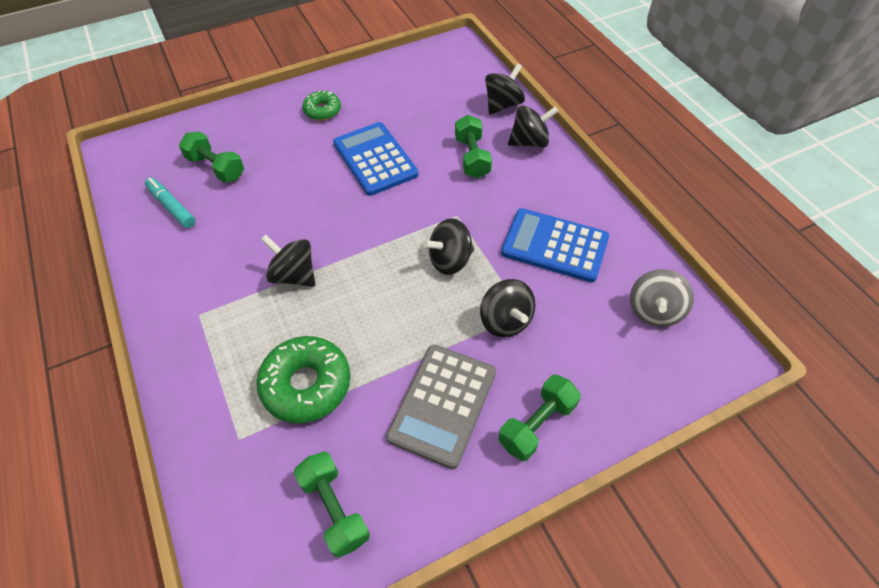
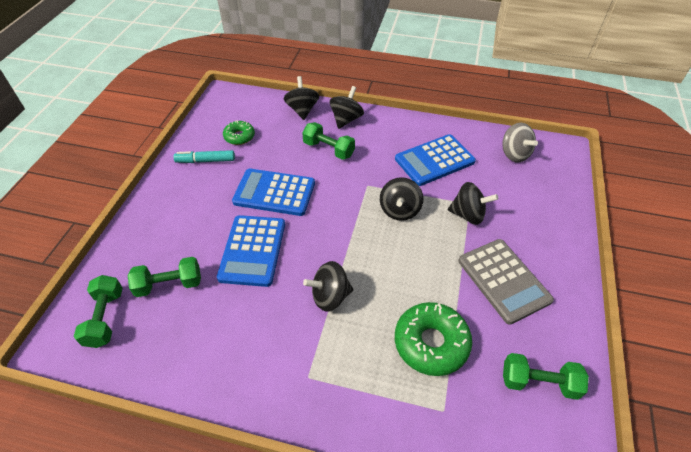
camera: 50 degrees left, 5 degrees down
turquoise marker [145,177,195,228] -> turquoise marker moved to [173,150,235,163]
green donut [302,91,341,120] -> green donut moved to [223,120,255,145]
green dumbbell [498,374,581,461] -> green dumbbell moved to [74,275,123,348]
none -> blue calculator [217,215,285,287]

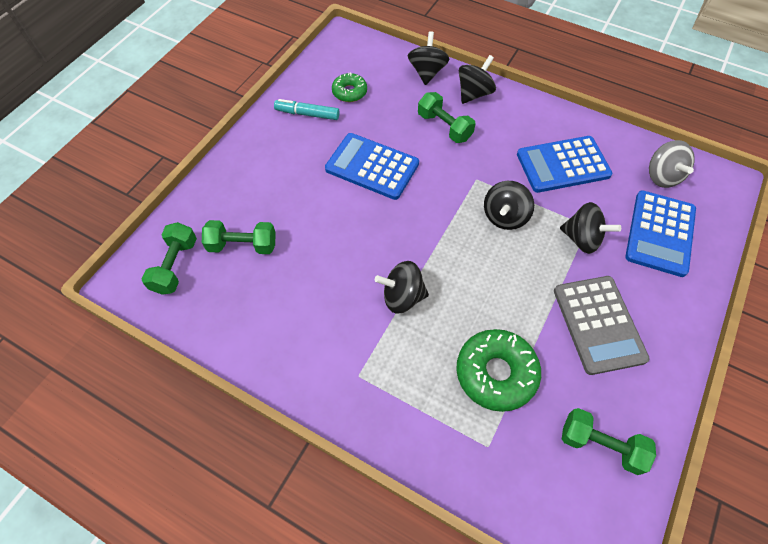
camera: 15 degrees right, 10 degrees up
blue calculator [217,215,285,287] -> blue calculator moved to [625,190,696,277]

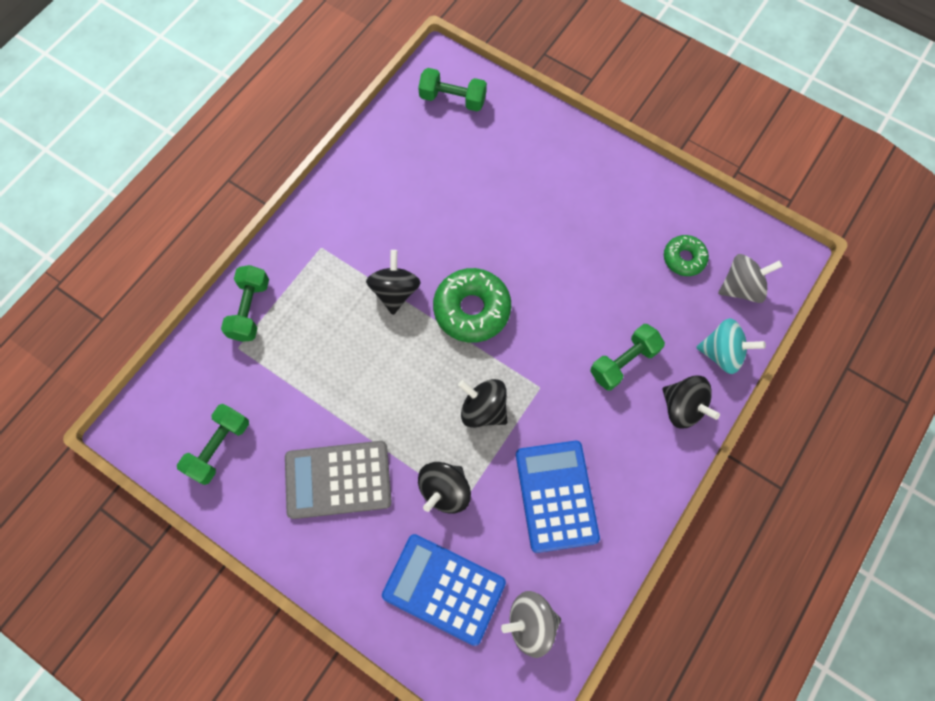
camera: 95 degrees right, 10 degrees up
green dumbbell [202,220,276,254] -> green dumbbell moved to [221,265,269,342]
turquoise marker [274,99,340,120] -> none
blue calculator [325,133,419,200] -> none
black spinning top [408,31,450,85] -> turquoise spinning top [696,318,766,374]
green donut [456,329,541,412] -> green donut moved to [433,268,511,343]
none -> grey spinning top [718,254,783,303]

